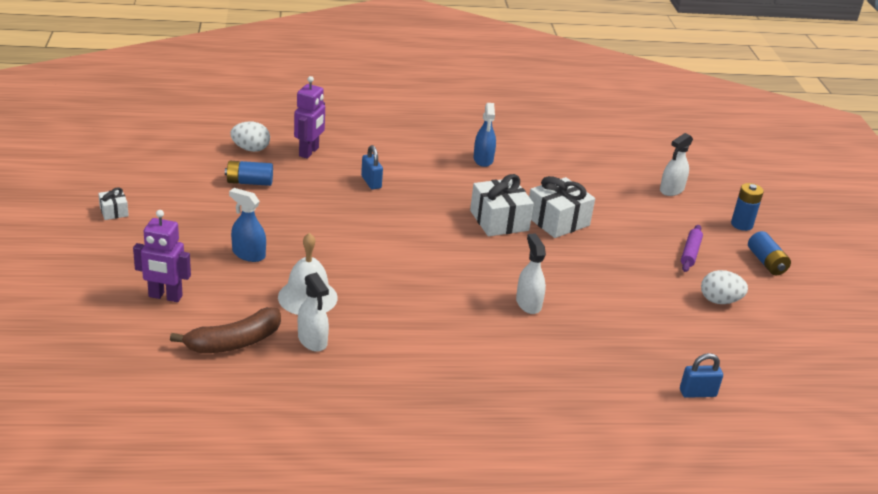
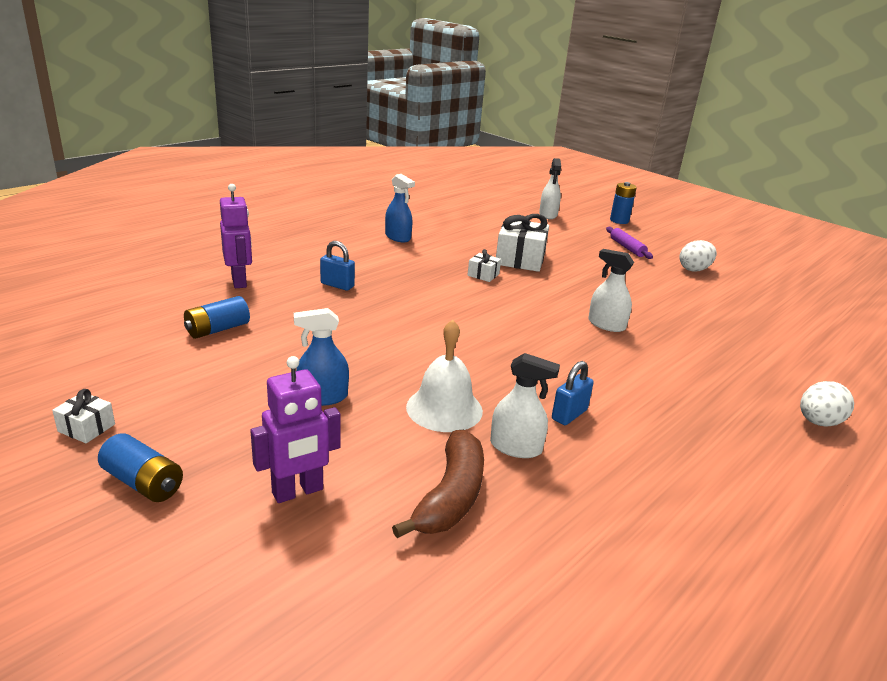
camera: 40 degrees left, 5 degrees down
white egg [230,122,270,152] -> white egg moved to [800,381,854,427]
white gift [470,174,534,236] -> white gift [468,249,501,282], size x0.50
blue padlock [680,353,723,398] -> blue padlock moved to [552,361,594,425]
blue battery [748,231,791,275] -> blue battery moved to [98,433,183,502]

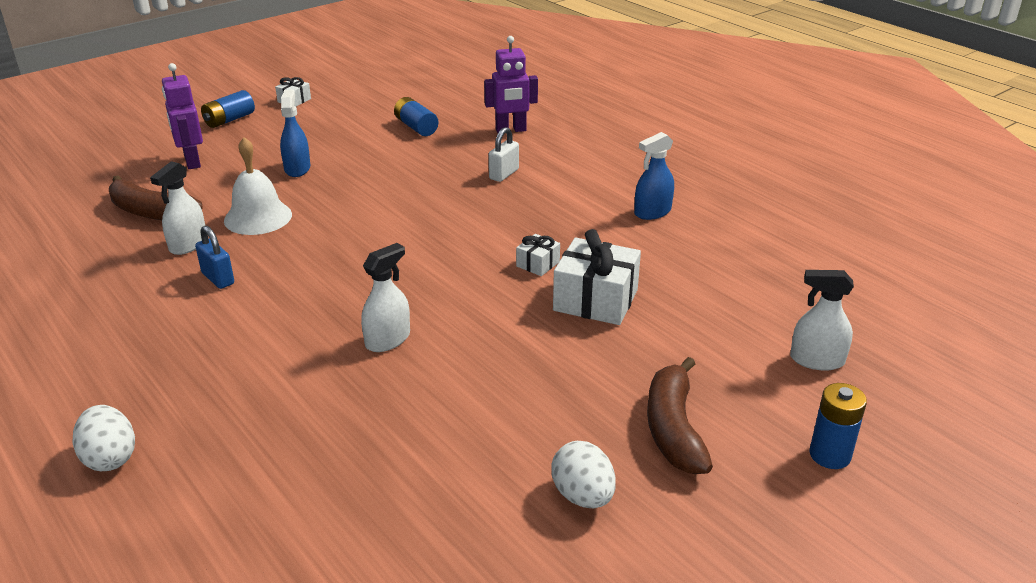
camera: 100 degrees right, 5 degrees up
blue padlock [320,241,355,291] -> white padlock [489,127,519,182]
purple rolling pin [606,227,653,259] -> brown banana [647,357,713,474]

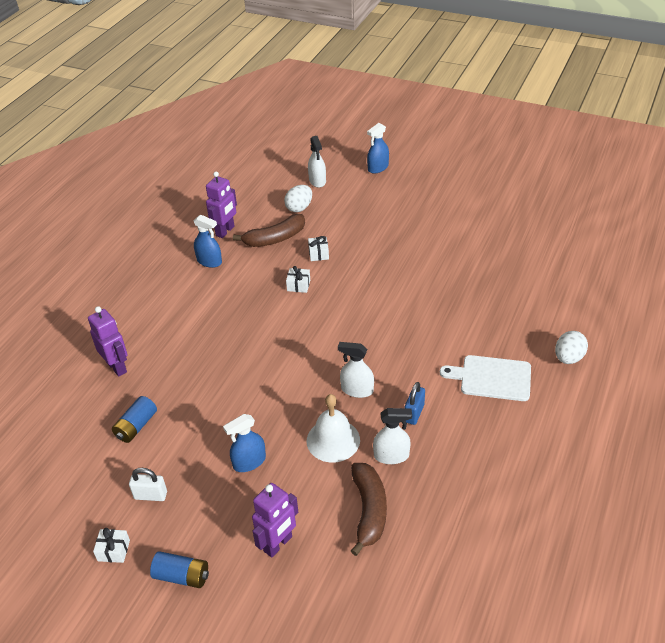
camera: 115 degrees left, 10 degrees up
white spray bottle [361,243,410,352] -> white spray bottle moved to [338,342,374,398]
white padlock [489,127,519,182] -> white padlock moved to [129,468,167,501]
white egg [551,441,616,508] -> white egg moved to [284,185,312,212]
white gift [553,229,641,325] -> white gift [308,236,329,261], size x0.50
brown banana [647,357,713,474] -> brown banana moved to [233,214,305,247]
blue battery [809,383,867,469] -> blue spray bottle [367,123,389,173]
none -> purple robot [206,172,237,238]
none -> white cutting board [440,355,531,401]

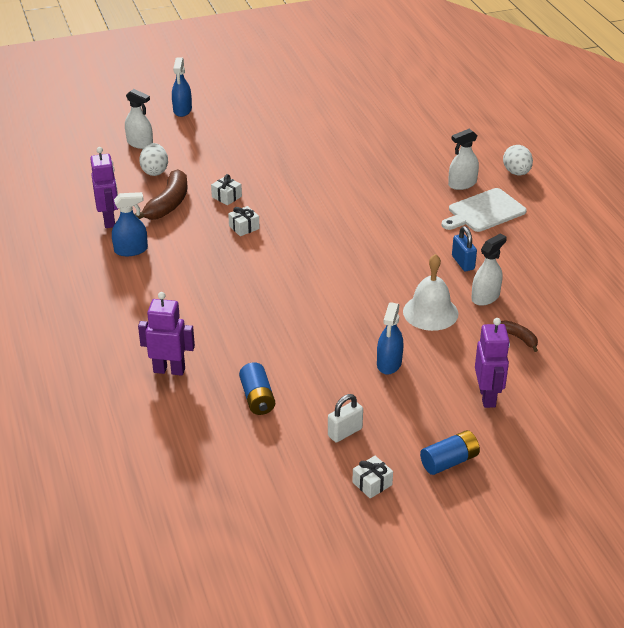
camera: 45 degrees left, 5 degrees down
white spray bottle [338,342,374,398] -> white spray bottle moved to [448,128,479,190]
brown banana [351,463,387,556] -> brown banana [501,320,538,352], size x0.52

